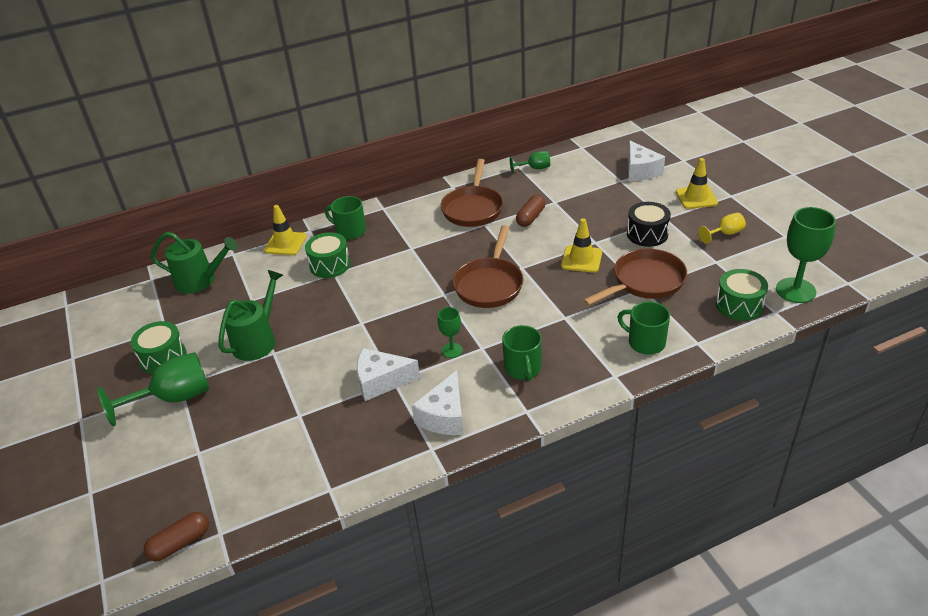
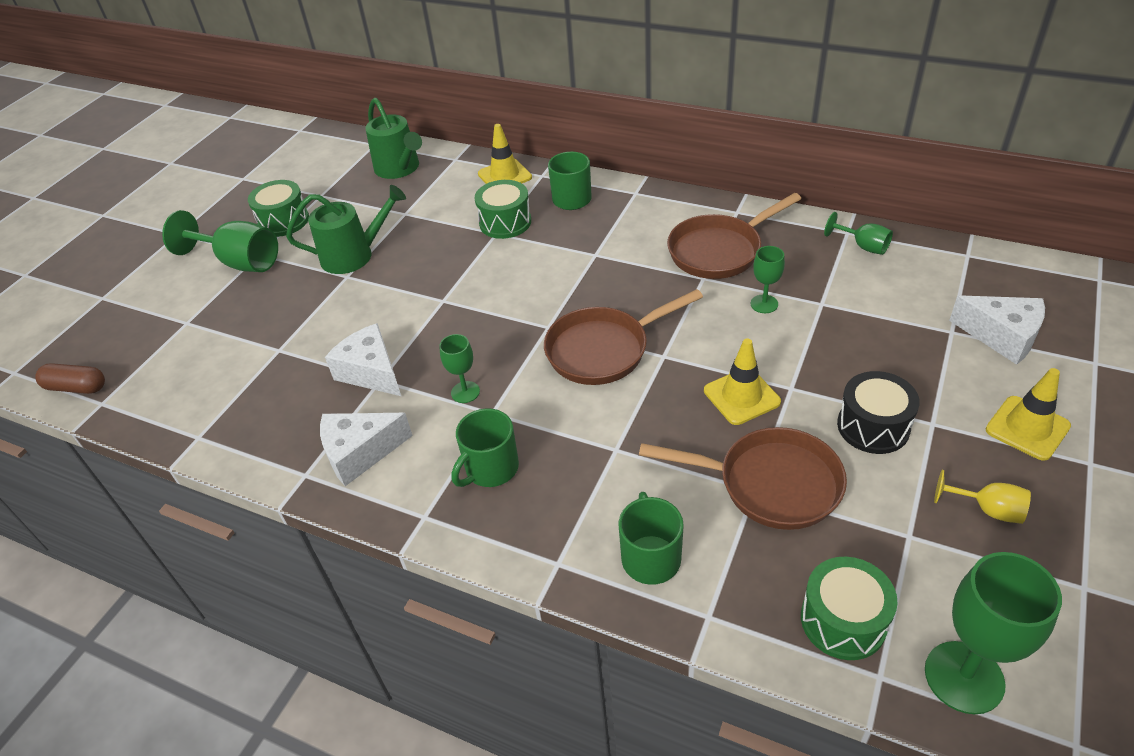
camera: 50 degrees right, 5 degrees up
brown capsule [516,195,545,227] -> green goblet [751,246,785,313]
white cheese [628,141,665,181] -> white cheese turned 90 degrees counterclockwise [949,295,1045,365]

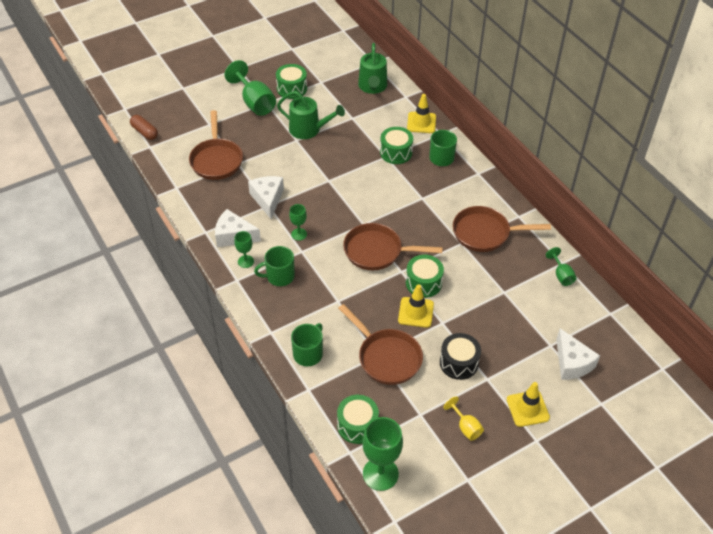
camera: 30 degrees right, 5 degrees up
green goblet [751,246,785,313] -> green goblet moved to [234,231,254,268]
none -> brown pan [189,110,243,180]
none -> green drum [406,255,444,298]

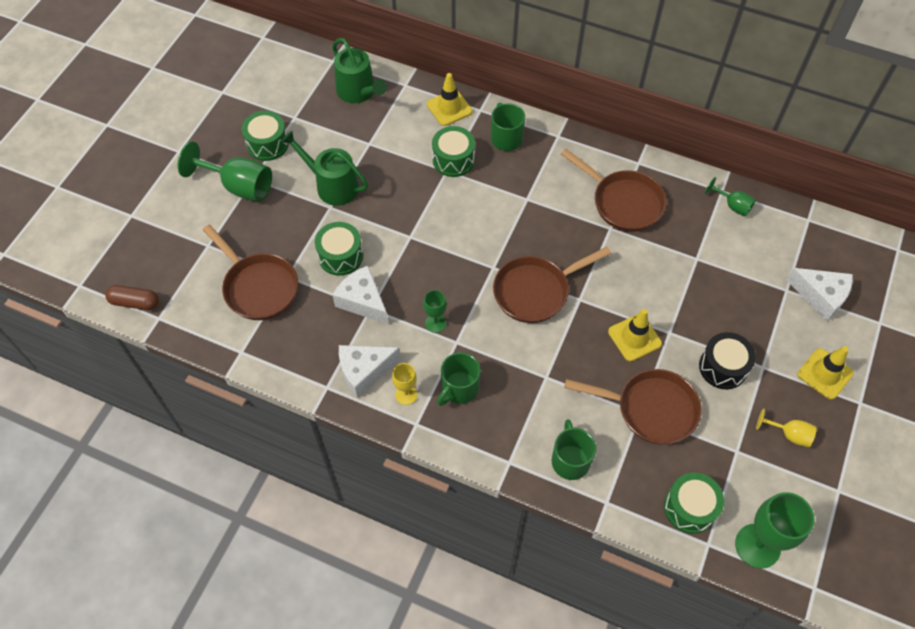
camera: 35 degrees left, 10 degrees up
green goblet [234,231,254,268] -> yellow goblet [392,363,417,405]
green watering can [277,91,345,139] -> green watering can turned 135 degrees counterclockwise [281,131,368,206]
green drum [406,255,444,298] -> green drum moved to [315,222,363,276]
brown pan [453,206,551,252] -> brown pan turned 105 degrees counterclockwise [561,149,666,232]

